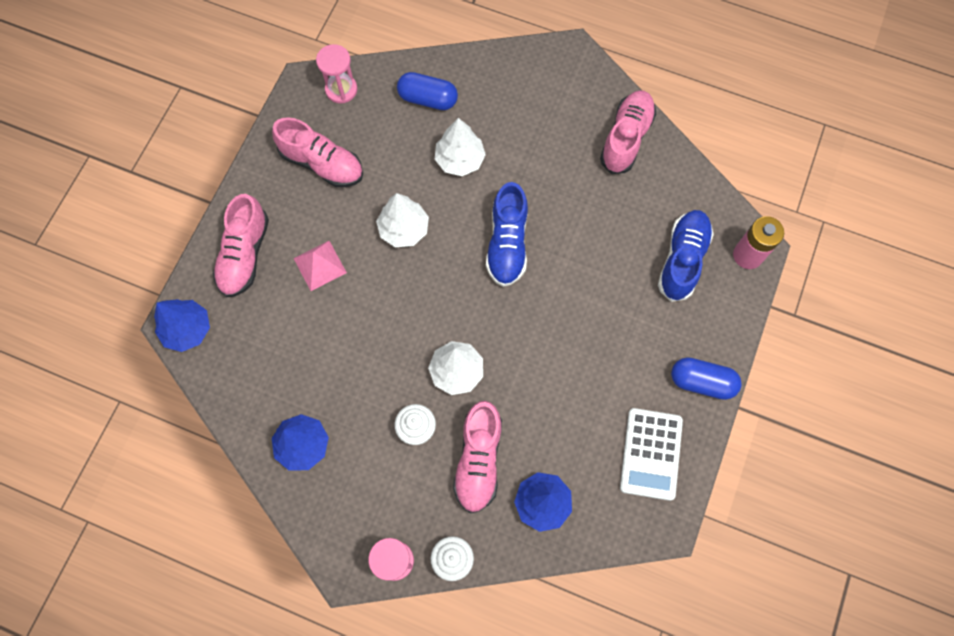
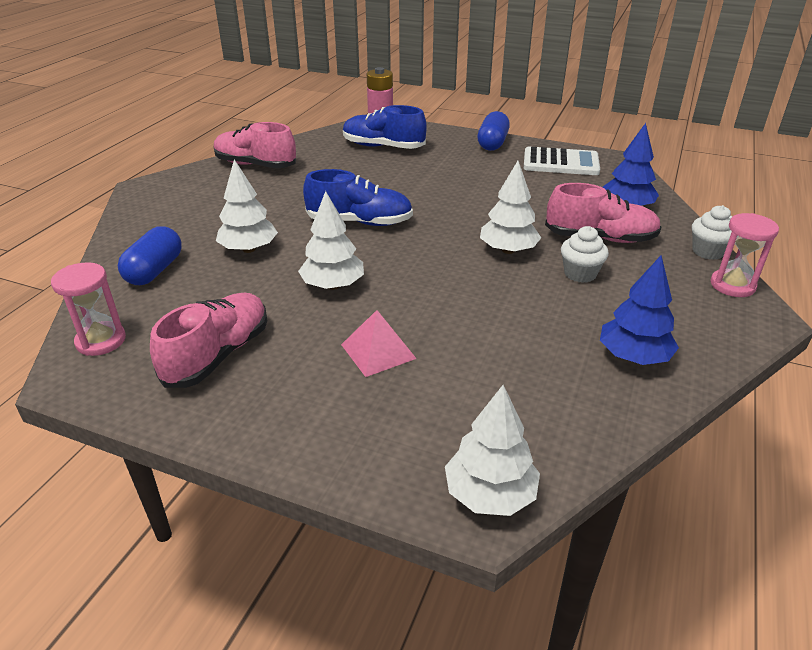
camera: 90 degrees left, 35 degrees down
blue tree [154,299,210,352] -> white tree [445,385,540,516]
pink shoe [213,194,269,297] -> none

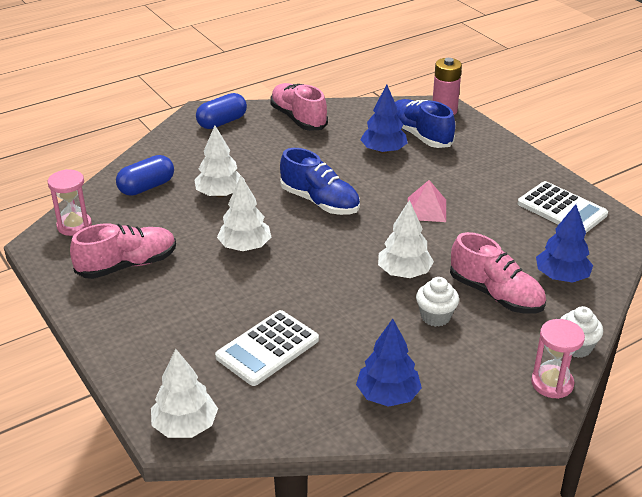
camera: 35 degrees right, 0 degrees up
pink pyramid [341,310,417,377] -> pink pyramid moved to [408,180,446,222]
blue capsule [477,111,510,151] -> blue capsule moved to [196,93,247,129]
none -> white calculator [215,310,319,386]
none -> blue tree [360,85,408,154]

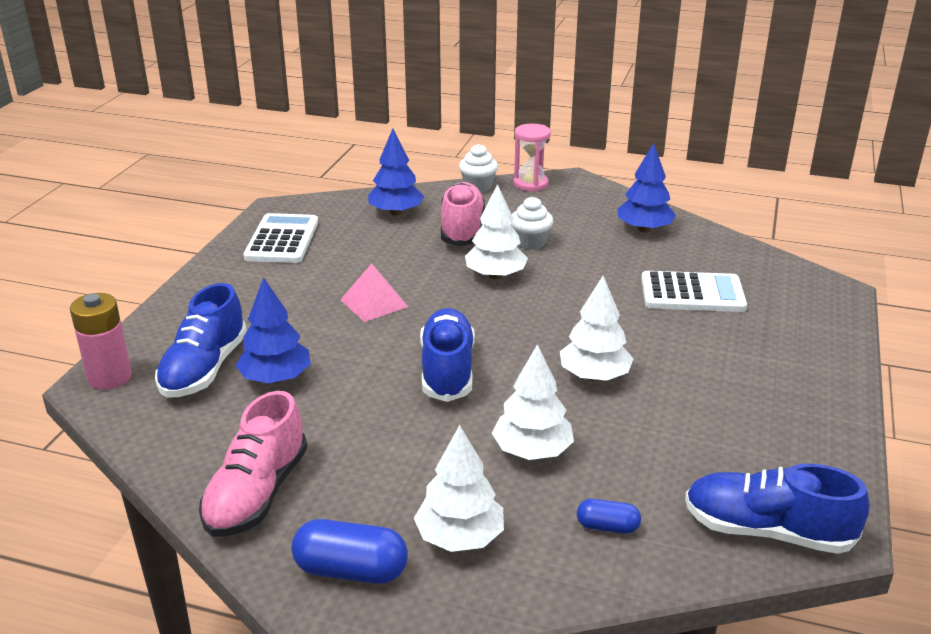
camera: 130 degrees left, 5 degrees down
pink hourglass [47,169,92,236] -> blue shoe [685,464,870,554]
pink shoe [70,223,176,279] -> none
blue capsule [116,155,174,196] -> blue capsule [577,499,641,534], size x0.57
white tree [151,349,218,438] -> white tree moved to [414,425,504,552]

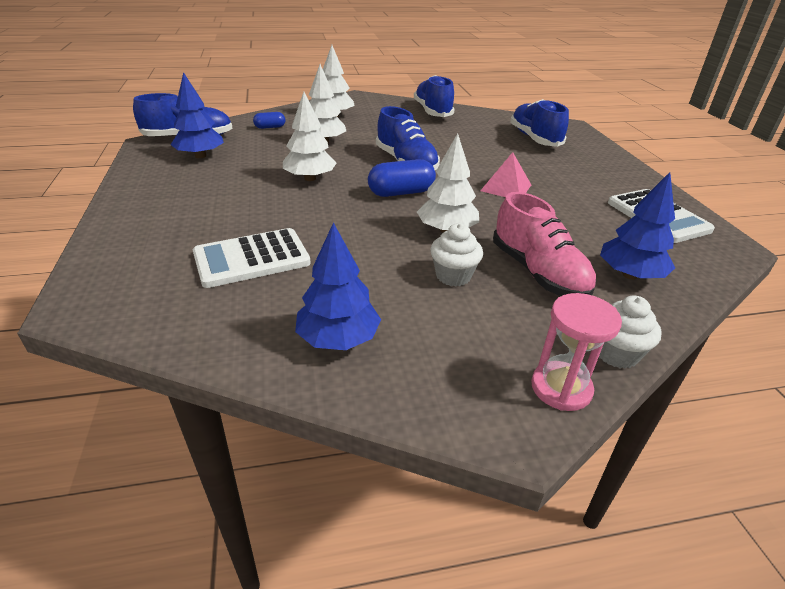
camera: 150 degrees right, 5 degrees up
pink battery [70,293,132,390] -> none
pink shoe [199,391,307,537] -> blue shoe [414,75,455,117]
blue tree [236,277,311,383] -> blue tree moved to [171,72,224,158]
blue capsule [291,519,408,584] -> blue capsule moved to [368,159,436,197]

